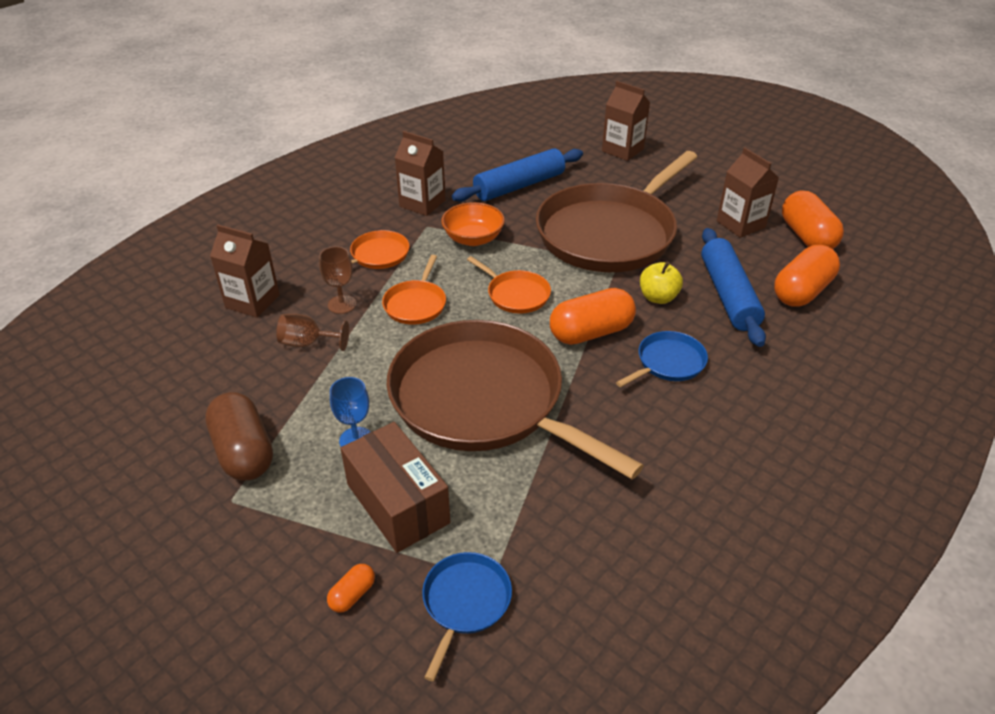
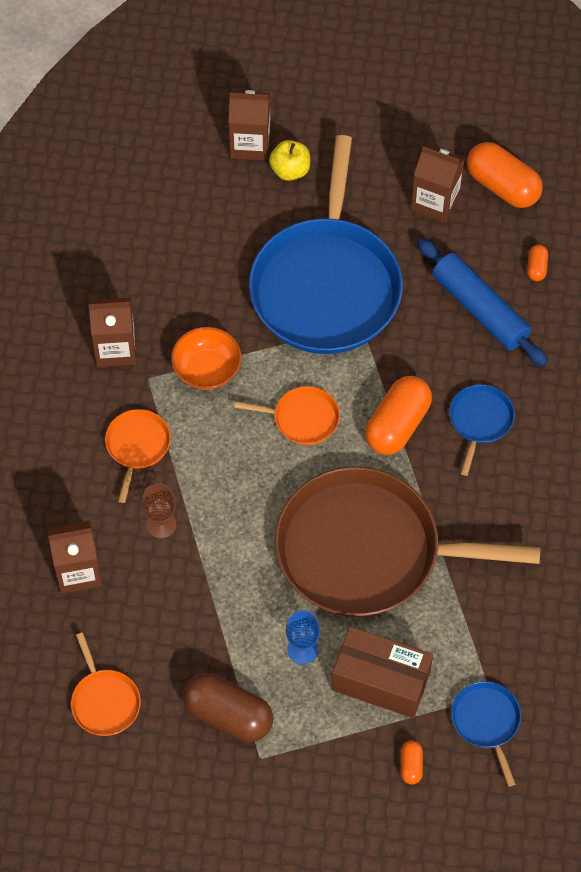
camera: 35 degrees left, 20 degrees up
brown goblet [276,314,349,351] -> none
orange pan [382,255,446,325] -> orange pan moved to [71,632,141,736]
blue rolling pin [452,148,583,202] -> none
brown pan [536,151,697,272] -> blue pan [249,135,403,354]
yellow apple [640,261,683,304] -> yellow apple moved to [269,140,310,181]
orange capsule [774,245,840,307] -> orange capsule [527,245,548,281], size x0.46

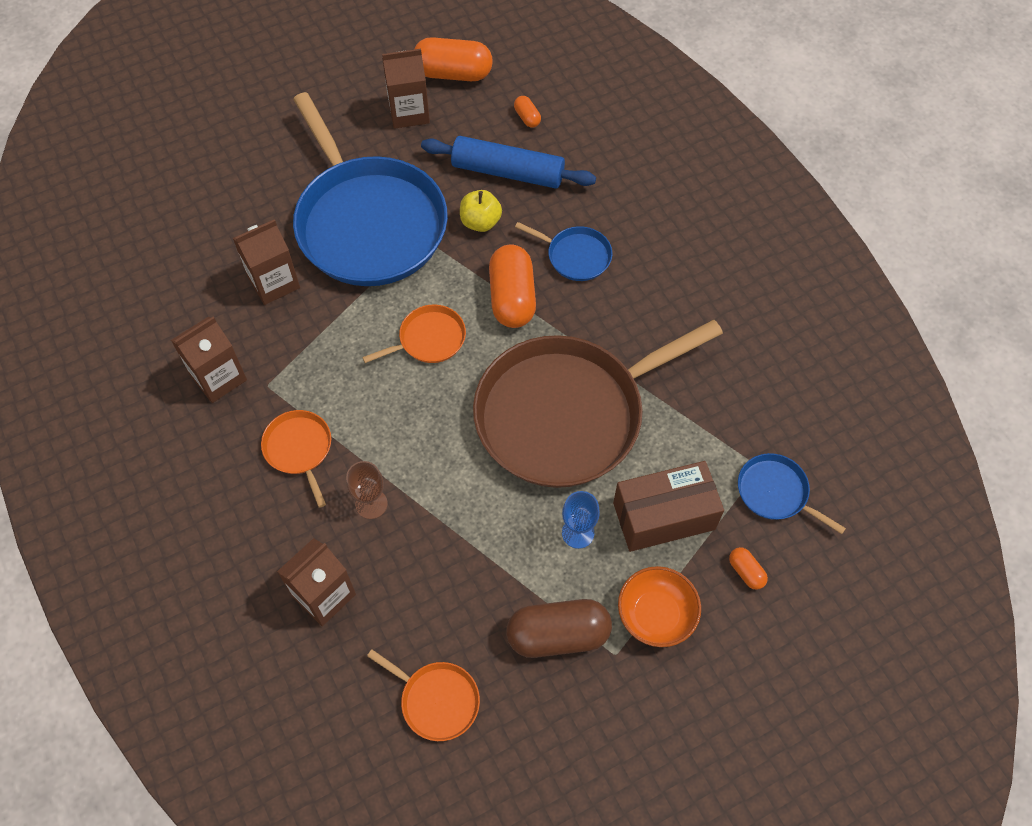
camera: 35 degrees left, 0 degrees up
orange bowl [171,327,242,390] -> orange bowl moved to [618,566,701,647]
brown carton [229,90,270,161] -> brown carton moved to [233,220,300,305]
yellow apple [269,140,310,181] -> yellow apple moved to [460,190,502,232]
blue pan [449,384,515,476] -> blue pan turned 135 degrees clockwise [515,222,612,281]

